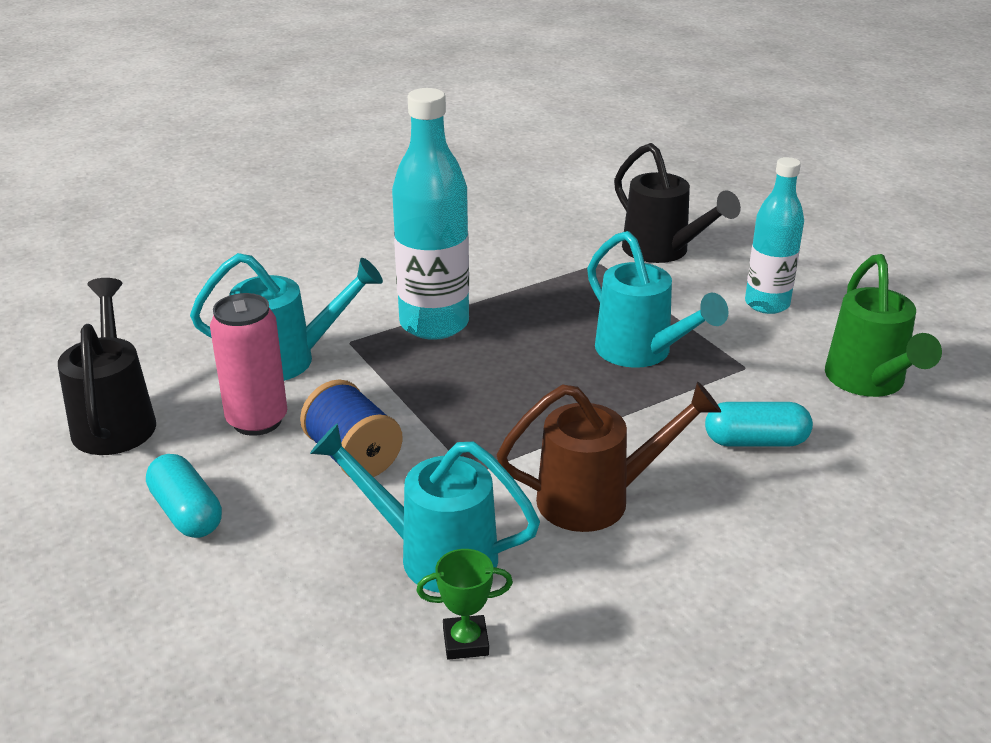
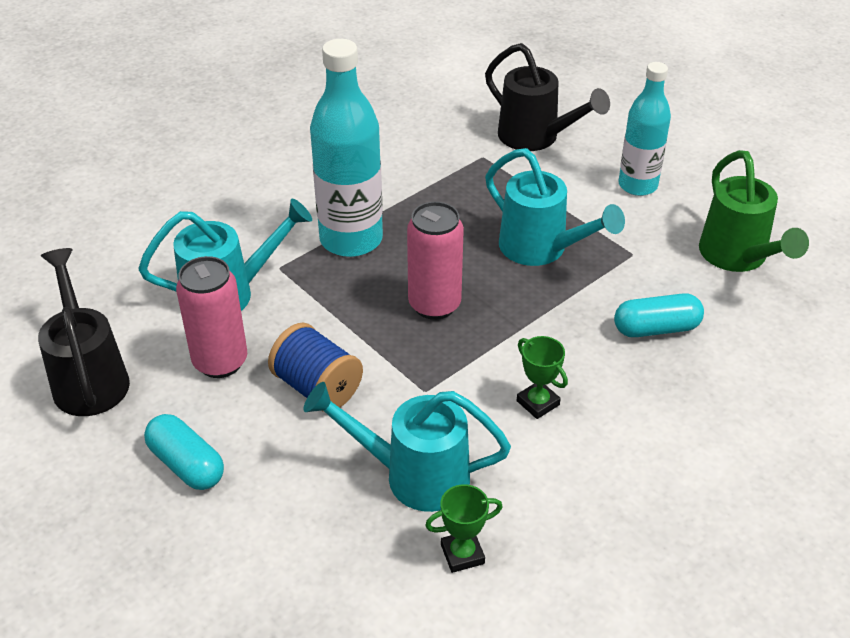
camera: 10 degrees left, 10 degrees up
brown watering can [497,382,721,532] -> green trophy [517,336,568,419]
none -> pink can [407,202,464,320]

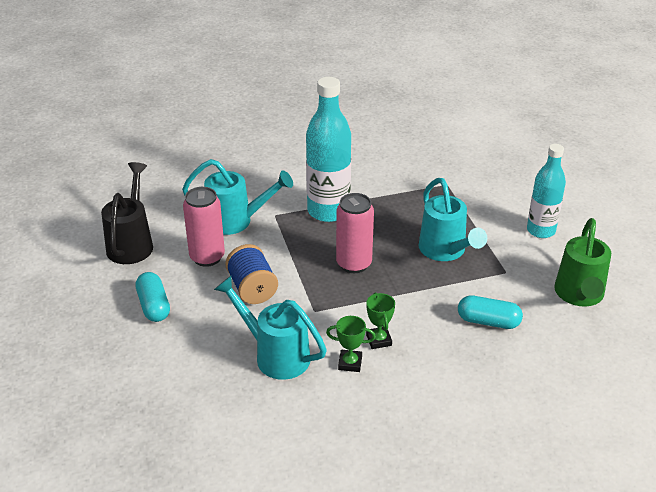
camera: 25 degrees right, 5 degrees down
green trophy [425,484,503,573] -> green trophy moved to [326,316,376,372]
black watering can [485,43,610,151] -> none

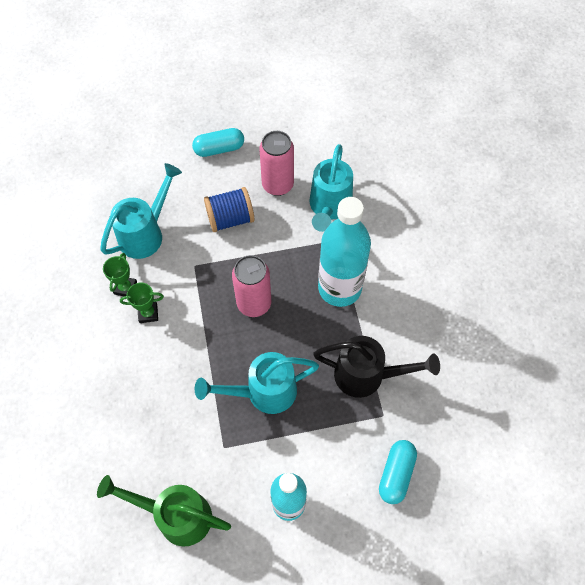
camera: 95 degrees right, 25 degrees up
black watering can [101,162,153,264] -> black watering can moved to [313,336,440,398]
turquoise capsule [458,295,523,329] -> turquoise capsule moved to [379,440,417,504]

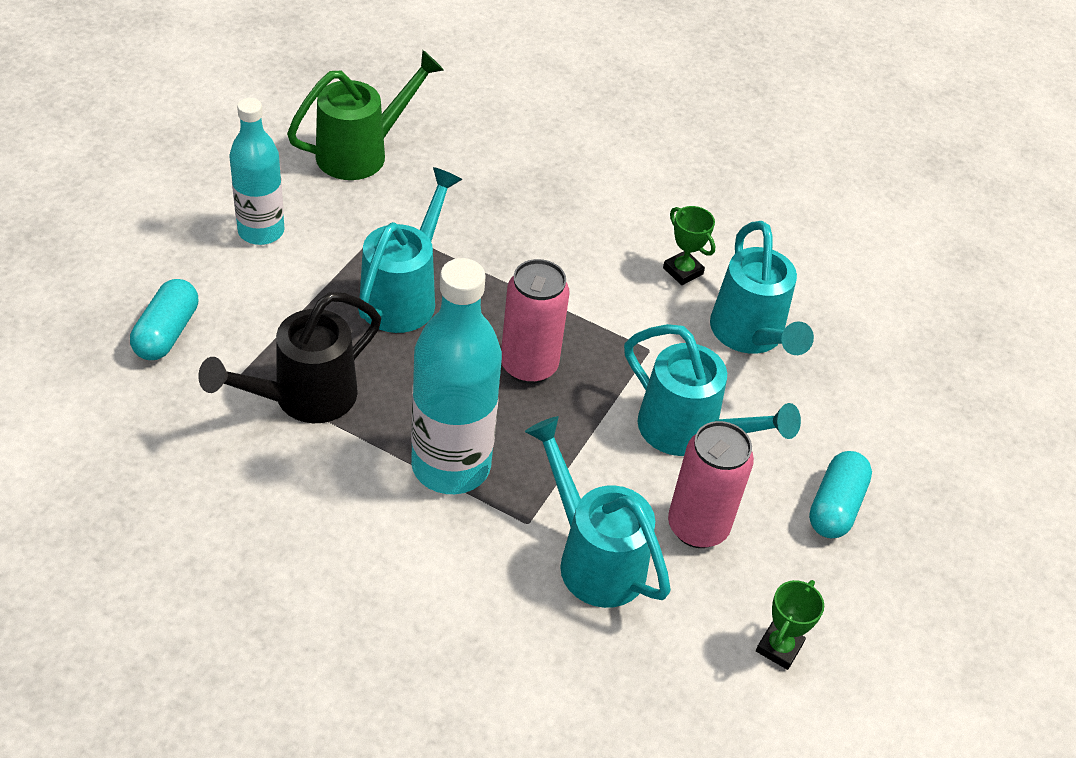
camera: 125 degrees right, 15 degrees down
green trophy [120,283,164,323] -> green trophy moved to [756,580,824,670]
blue spool [204,187,254,232] -> turquoise watering can [624,324,801,456]
turquoise capsule [379,440,417,504] -> turquoise capsule turned 45 degrees clockwise [130,279,198,360]

